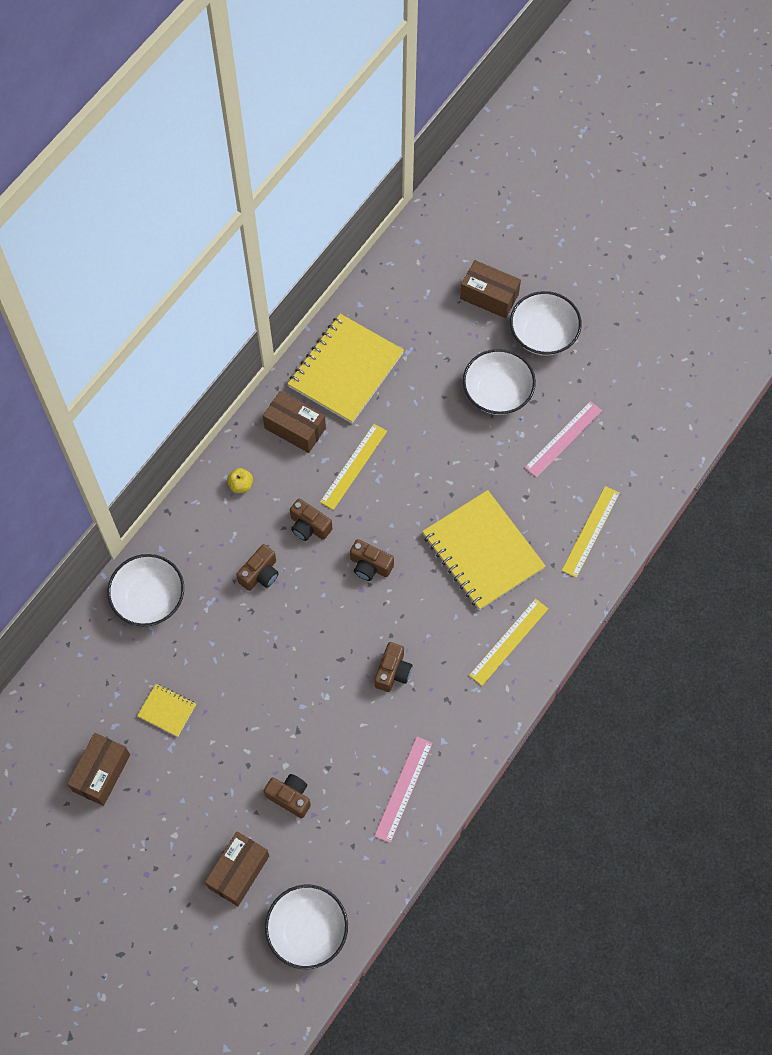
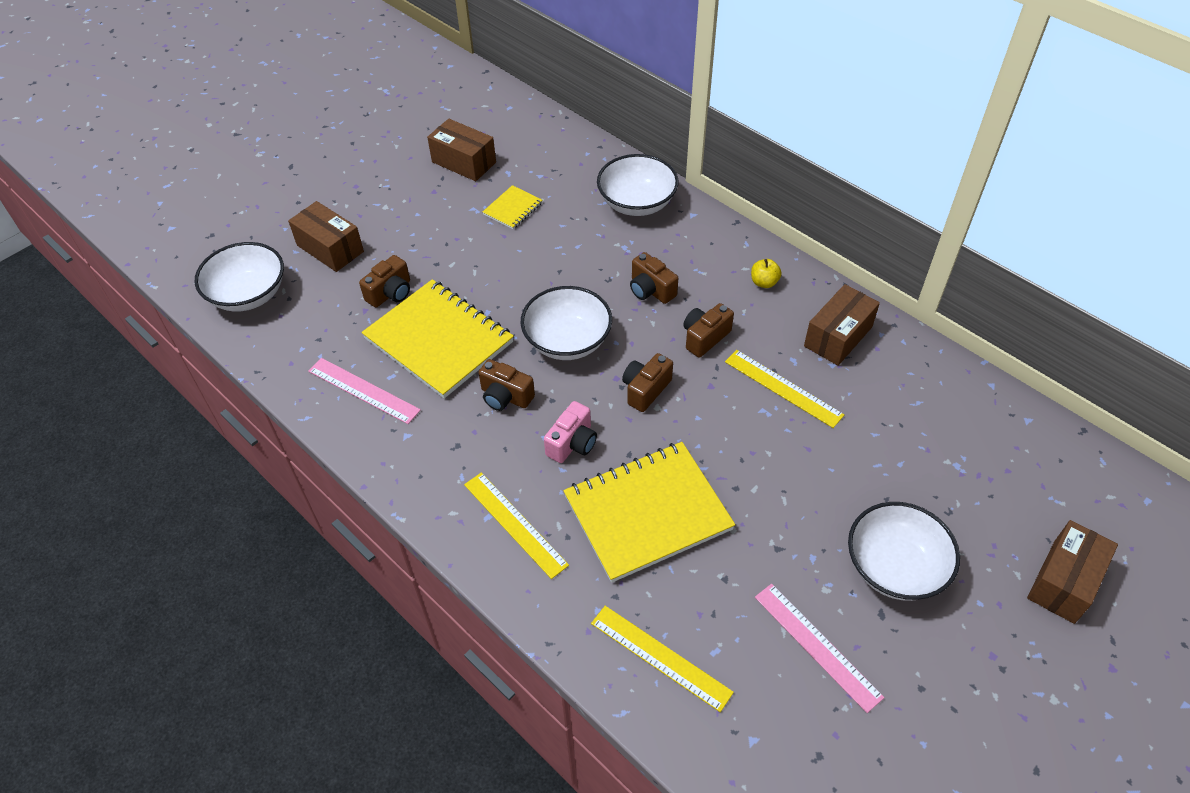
camera: 100 degrees right, 15 degrees down
yellow notebook [288,314,404,423] -> yellow notebook moved to [362,279,514,398]
white bowl [510,291,582,356] -> white bowl moved to [521,286,612,360]
none -> pink camera [544,401,597,463]

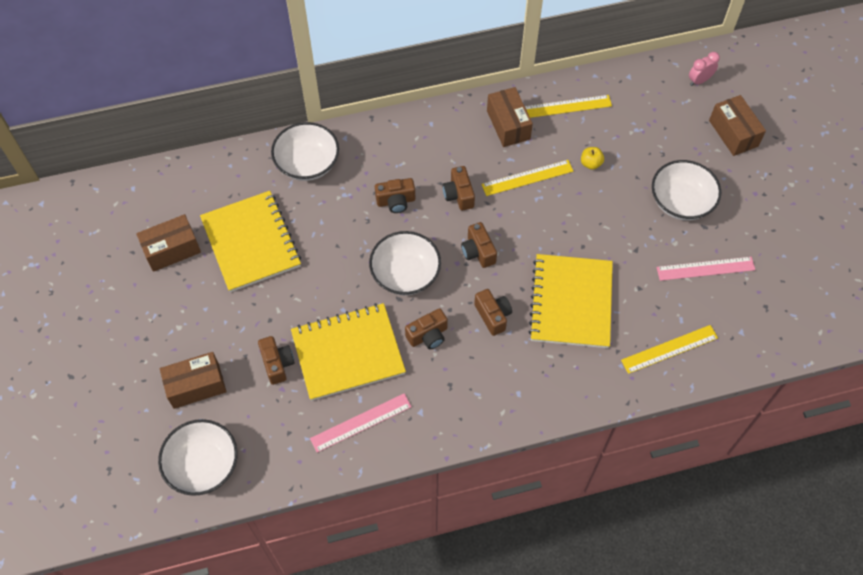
camera: 60 degrees left, 10 degrees up
yellow ruler [464,472,569,579] -> yellow ruler moved to [525,95,612,118]
yellow notebook [483,185,542,229] -> yellow notebook [200,191,301,292], size x2.22
pink camera [544,401,597,463] -> brown camera [474,289,512,336]
yellow apple [751,259,782,288] -> yellow apple moved to [581,147,604,170]
none -> pink clock [689,52,720,86]

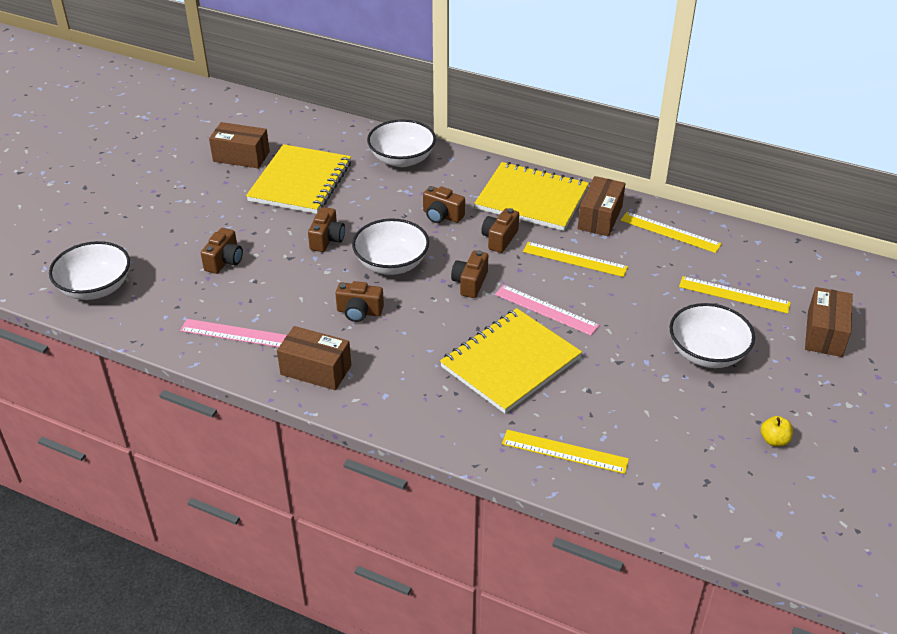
camera: 40 degrees right, 20 degrees down
brown box [160,352,226,409] -> brown box moved to [277,326,351,390]
yellow notebook [291,303,406,401] -> yellow notebook moved to [474,162,589,231]
brown camera [474,289,512,336] -> brown camera moved to [308,207,345,252]
yellow apple [581,147,604,170] -> yellow apple moved to [761,416,793,446]
pink ruler [657,257,755,281] -> pink ruler moved to [495,285,599,335]
pink clock [689,52,720,86] -> none
none -> yellow ruler [679,276,791,314]

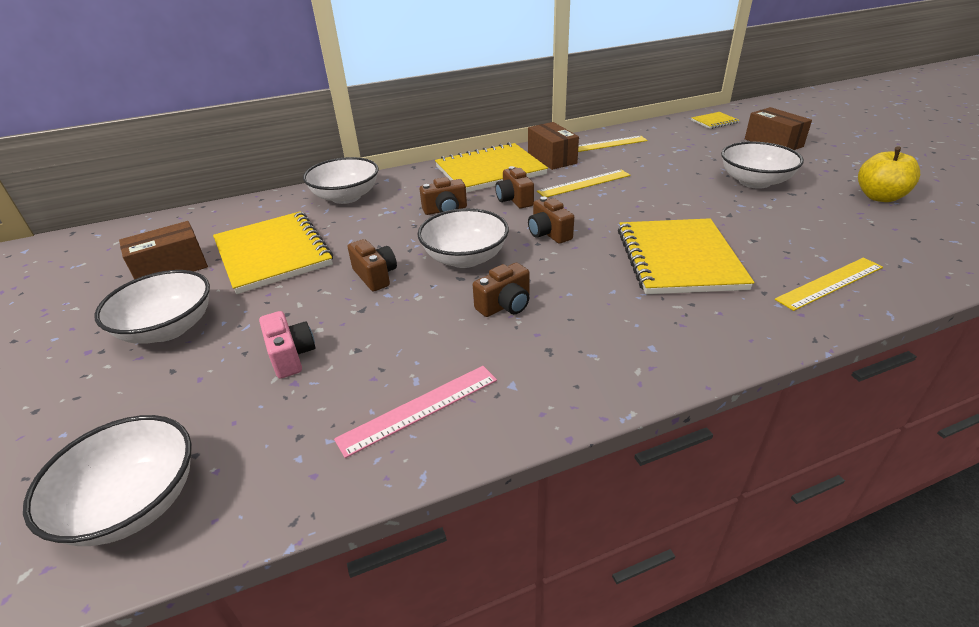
camera: 45 degrees left, 5 degrees down
brown camera [201,228,243,274] -> pink camera [259,311,315,379]
brown box [277,326,351,390] -> none
pink ruler [495,285,599,335] -> none
yellow ruler [679,276,791,314] -> none
yellow apple [761,416,793,446] -> yellow apple [858,147,920,202], size x1.83
none -> white bowl [94,270,210,343]
none -> yellow notebook [691,112,739,129]

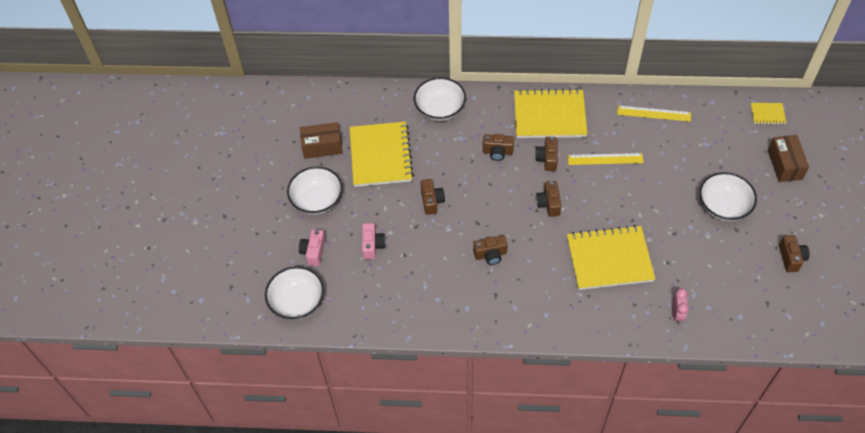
camera: 25 degrees right, 20 degrees up
pink ruler [334,366,497,458] -> none
white bowl [417,208,509,268] -> none
brown box [528,122,579,170] -> none
yellow notebook [618,218,754,294] -> yellow notebook turned 60 degrees clockwise [567,225,655,290]
yellow ruler [775,258,883,311] -> pink clock [672,288,689,324]
yellow apple [858,147,920,202] -> brown camera [779,235,810,272]
none -> pink camera [299,229,325,266]

